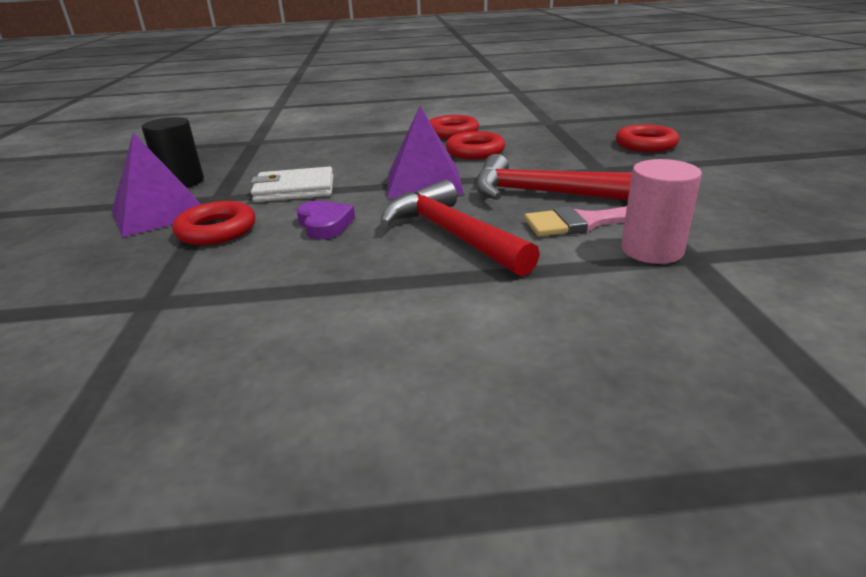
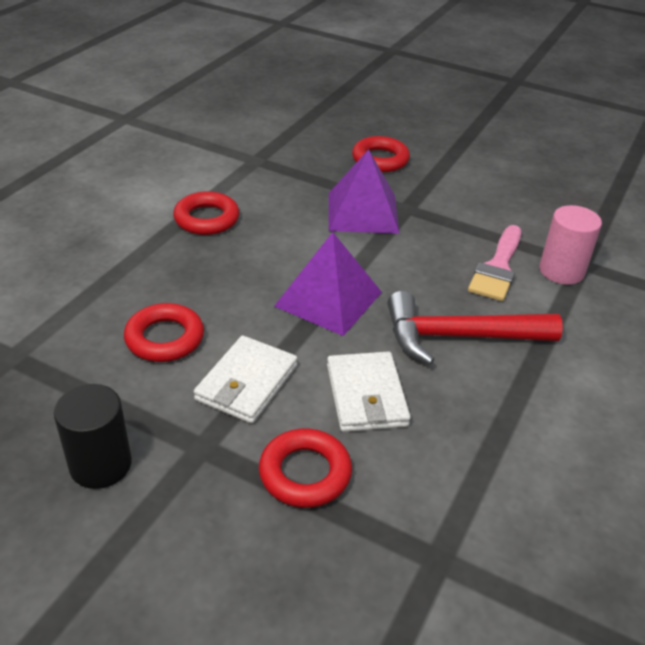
camera: 60 degrees left, 10 degrees up
purple pyramid [112,132,201,237] -> purple pyramid moved to [329,149,399,234]
purple heart [297,201,355,239] -> white wallet [327,352,411,432]
red ring [446,131,505,159] -> red ring moved to [124,303,204,362]
red hammer [475,154,632,200] -> none

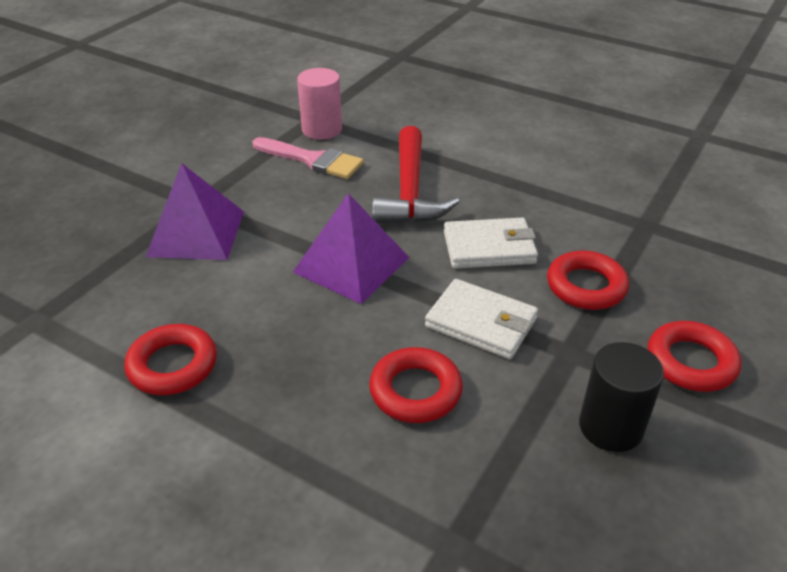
camera: 85 degrees left, 0 degrees up
red ring [352,136,410,172] -> red ring moved to [648,321,742,392]

